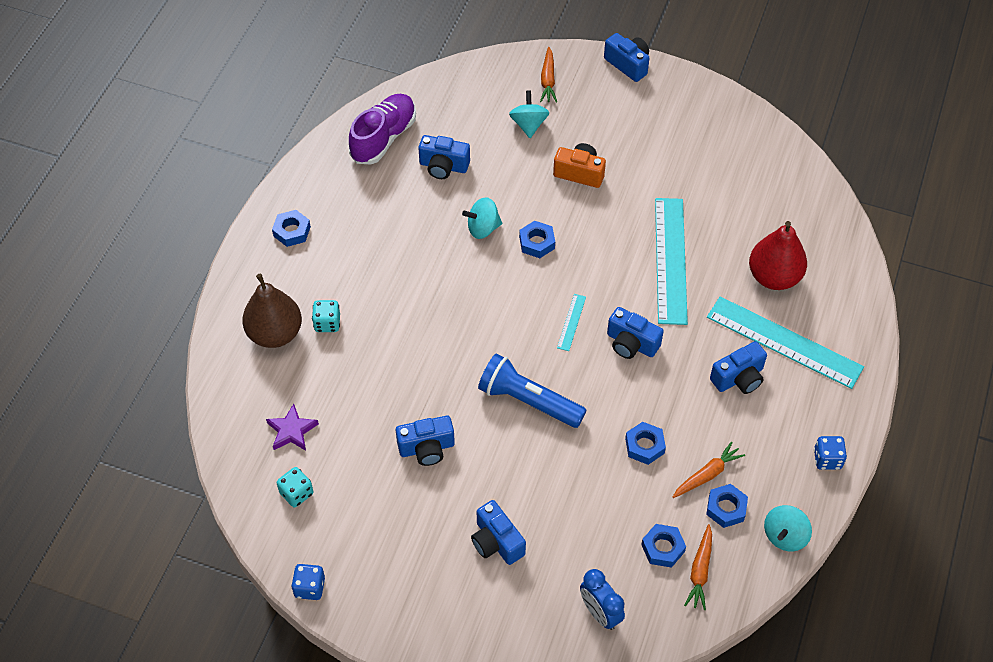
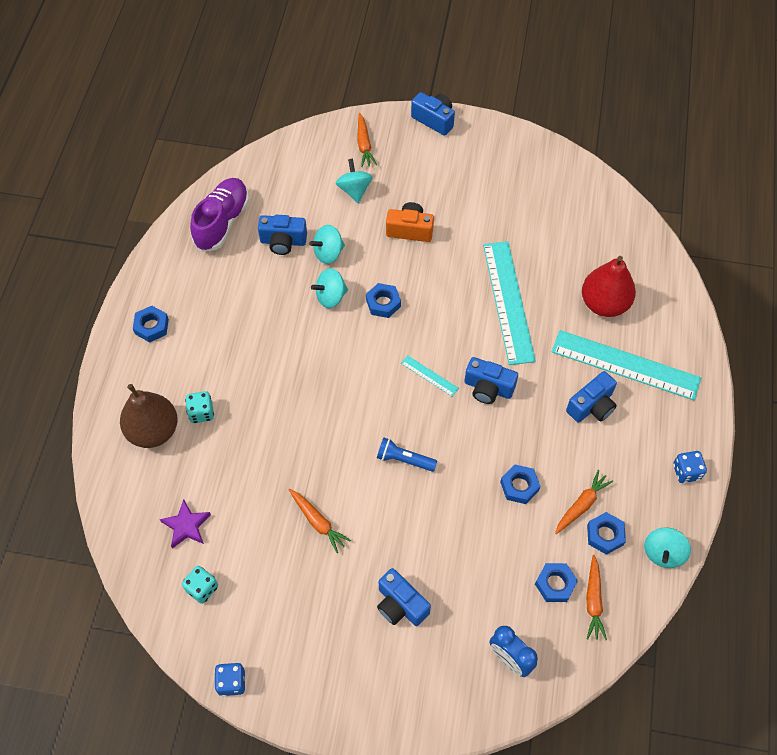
camera: 10 degrees left, 5 degrees up
blue camera [396,416,455,466] -> orange carrot [289,489,351,553]
blue flashlight [478,354,586,428] -> blue flashlight [377,438,437,472], size x0.58
turquoise ruler [557,294,586,351] -> turquoise ruler turned 60 degrees counterclockwise [401,355,459,397]
none -> turquoise spinning top [309,225,345,264]

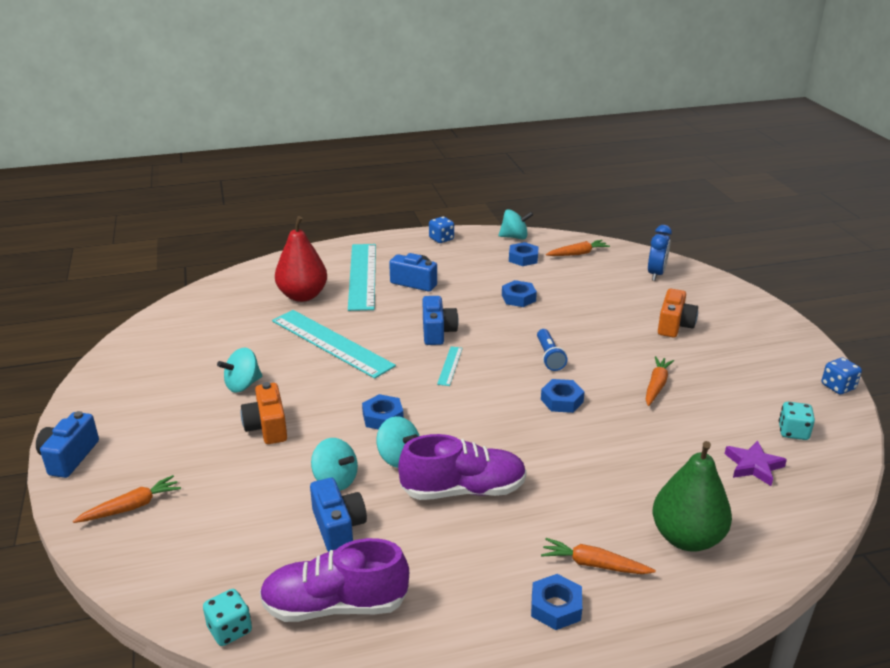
camera: 115 degrees left, 30 degrees down
brown pear [120,384,177,448] -> green pear [653,441,732,552]
turquoise dice [185,391,214,423] -> turquoise dice moved to [203,589,252,646]
turquoise spinning top [336,158,373,203] -> turquoise spinning top moved to [217,348,262,393]
blue camera [377,568,431,626] -> orange camera [658,289,698,338]
turquoise ruler [483,241,536,365] -> turquoise ruler turned 75 degrees clockwise [272,310,396,379]
blue nut [535,563,578,602] -> blue nut moved to [541,379,585,413]
orange carrot [555,470,613,534] -> orange carrot moved to [541,538,656,574]
none -> purple shoe [398,434,527,500]

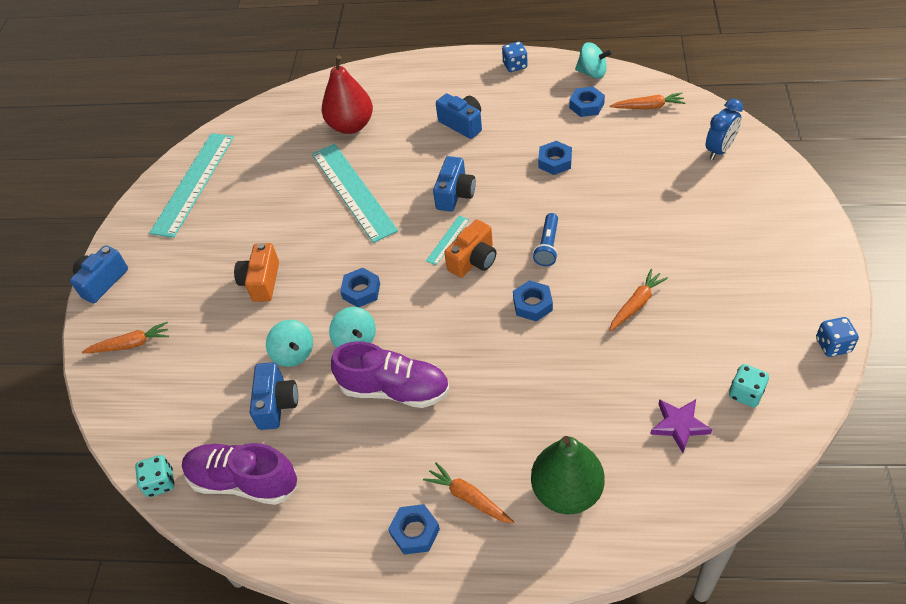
camera: 25 degrees right, 20 degrees up
turquoise spinning top [217,348,262,393] -> none
turquoise ruler [348,244,376,311] -> turquoise ruler moved to [149,133,234,238]
orange camera [658,289,698,338] -> orange camera moved to [444,219,496,278]

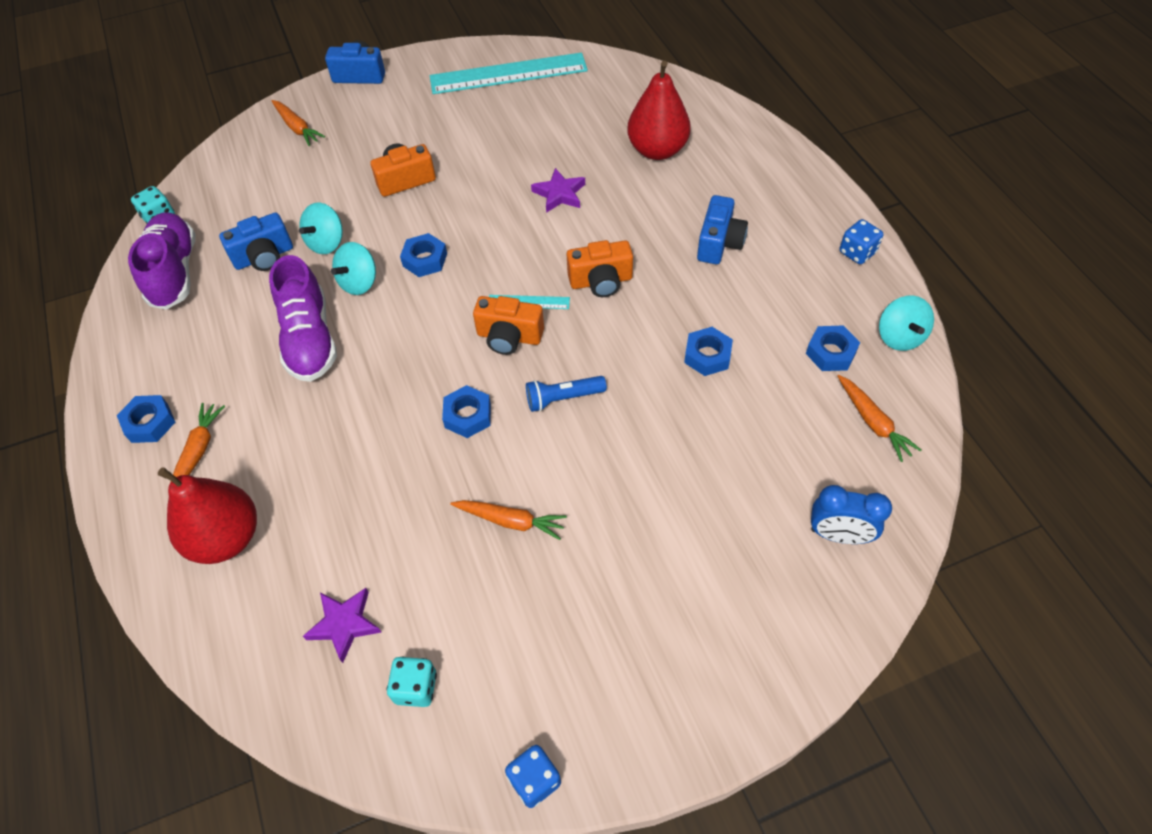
camera: 60 degrees right, 5 degrees up
turquoise ruler [312,144,398,243] -> purple star [531,168,585,213]
blue camera [433,156,476,212] -> orange camera [567,240,633,297]
green pear [531,436,605,514] -> red pear [158,467,257,564]

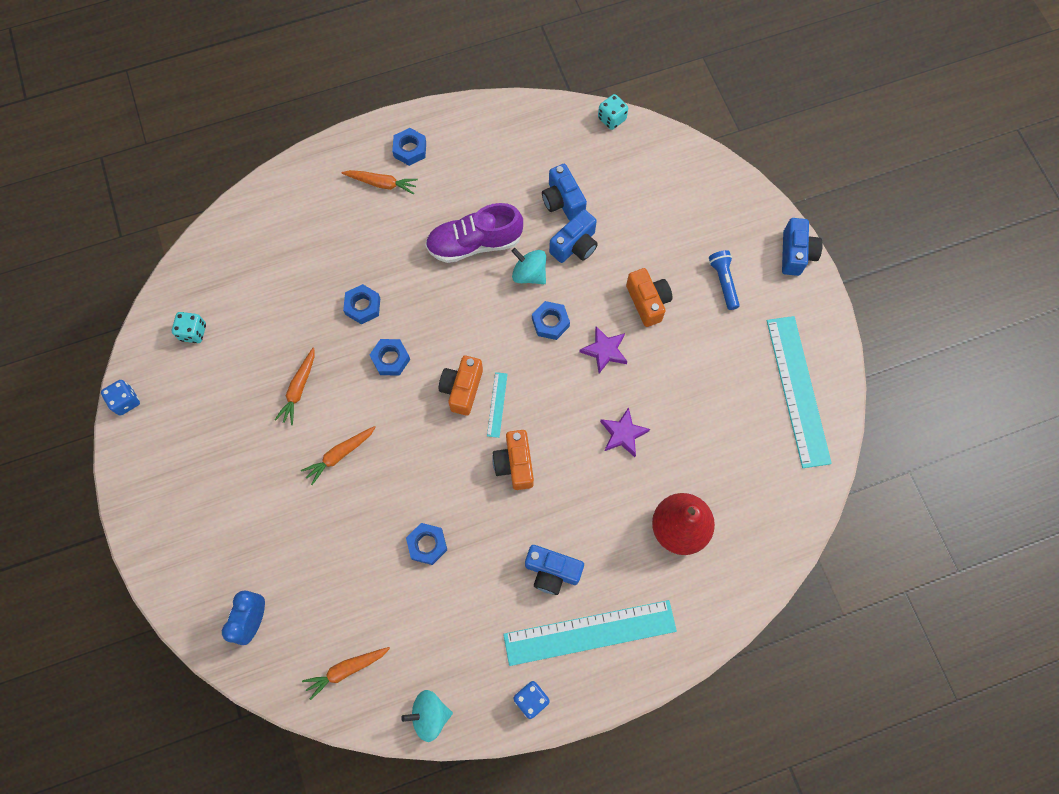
camera: 90 degrees right, 15 degrees up
purple shoe [128,212,196,310] -> none
red pear [158,467,257,564] -> none
orange carrot [272,100,325,146] -> orange carrot moved to [301,426,376,485]
turquoise spinning top [299,203,343,254] -> blue camera [549,210,598,263]
purple star [303,588,381,663] -> purple star moved to [580,326,628,373]
blue flashlight [526,376,607,412] -> blue flashlight moved to [709,250,740,310]
blue nut [806,326,860,371] -> blue nut moved to [343,284,380,324]
none -> turquoise ruler [503,600,677,666]

